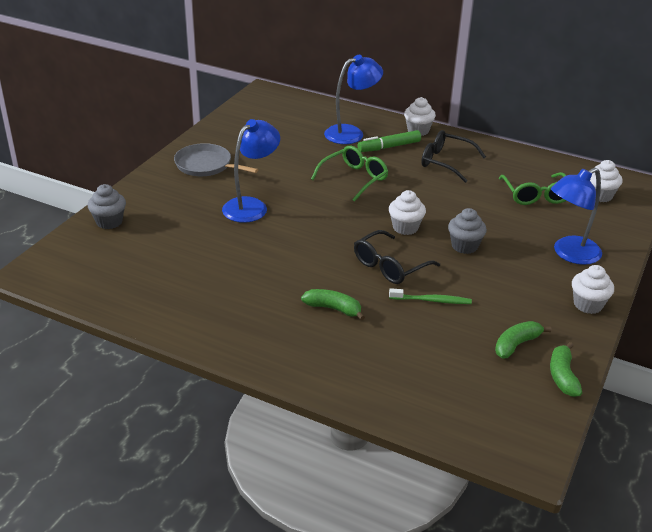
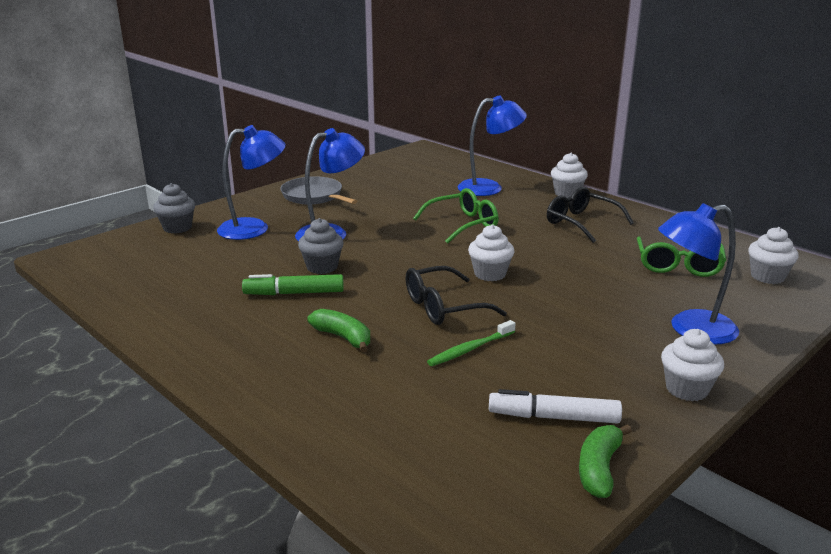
camera: 20 degrees right, 10 degrees down
green marker [357,130,421,152] -> green marker moved to [242,274,344,295]
green toothbrush [389,288,472,304] -> green toothbrush turned 120 degrees clockwise [427,320,516,366]
grey cupcake [448,208,487,254] -> grey cupcake moved to [298,218,344,274]
green banana [495,321,551,359] -> white marker [489,389,622,424]
none -> blue lamp [217,125,286,240]

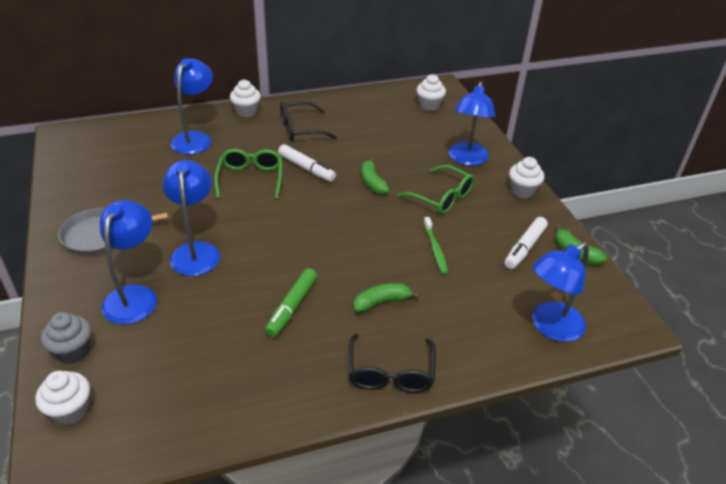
camera: 65 degrees left, 15 degrees up
grey cupcake [298,218,344,274] -> none
black glasses [406,266,507,325] -> black glasses moved to [348,333,436,393]
white cupcake [468,224,515,281] -> white cupcake moved to [35,371,90,425]
green glasses [637,236,726,277] -> green glasses moved to [397,165,474,214]
none -> white marker [278,144,336,182]
none -> green banana [361,158,389,194]
none -> blue lamp [532,242,589,342]

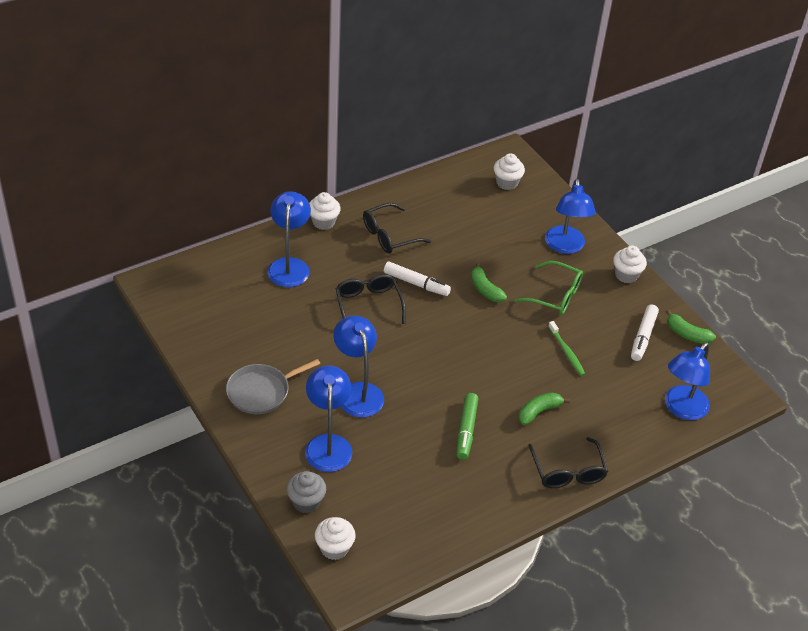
camera: 15 degrees left, 5 degrees up
green glasses [214,149,282,199] -> black glasses [336,274,406,324]

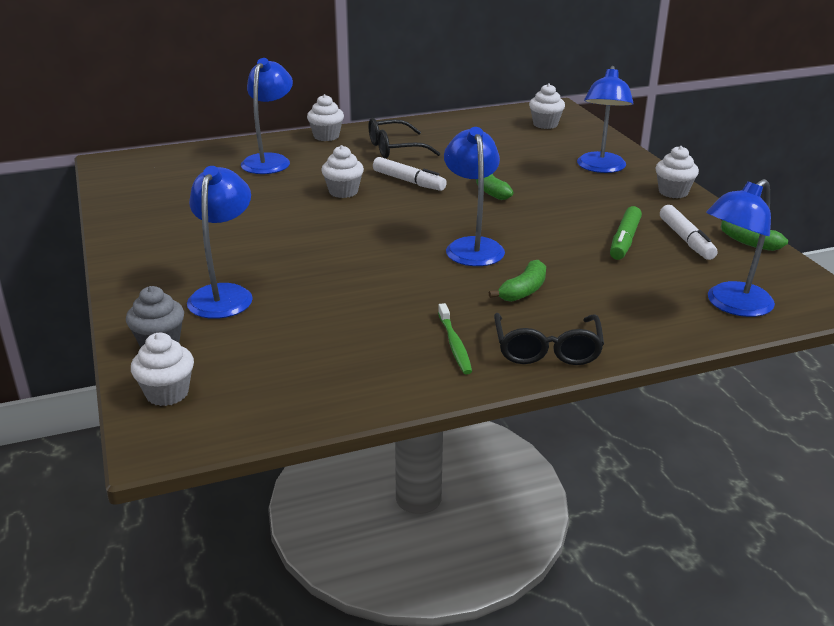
camera: 15 degrees right, 15 degrees down
grey pan [226,359,320,414] -> none
blue lamp [334,315,384,418] -> blue lamp moved to [444,127,505,266]
black glasses [336,274,406,324] -> white cupcake [321,145,364,198]
green marker [457,393,478,460] -> green marker moved to [610,206,642,260]
green glasses [514,261,583,315] -> none
green banana [519,392,570,425] -> green banana turned 150 degrees clockwise [489,260,546,302]
green toothbrush [548,321,585,376] -> green toothbrush moved to [438,303,472,374]
white marker [631,304,659,361] -> white marker turned 45 degrees counterclockwise [660,205,717,260]

